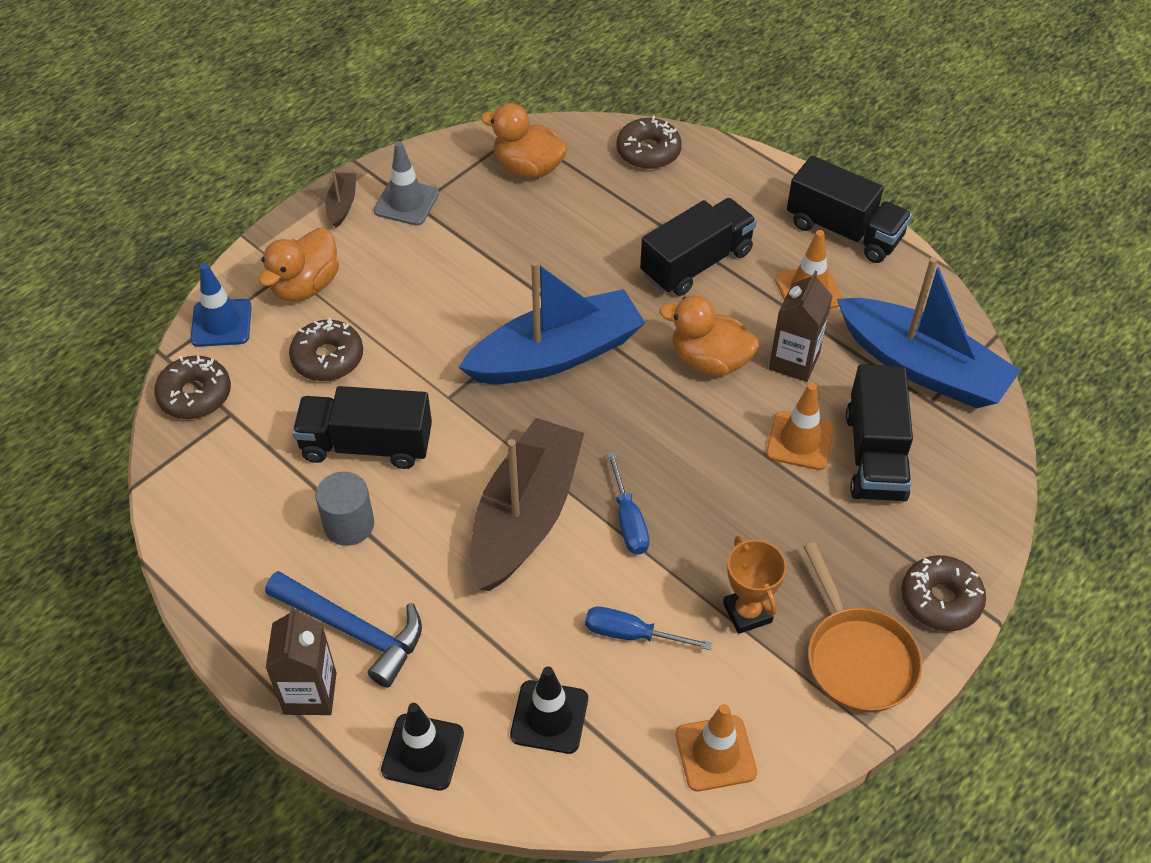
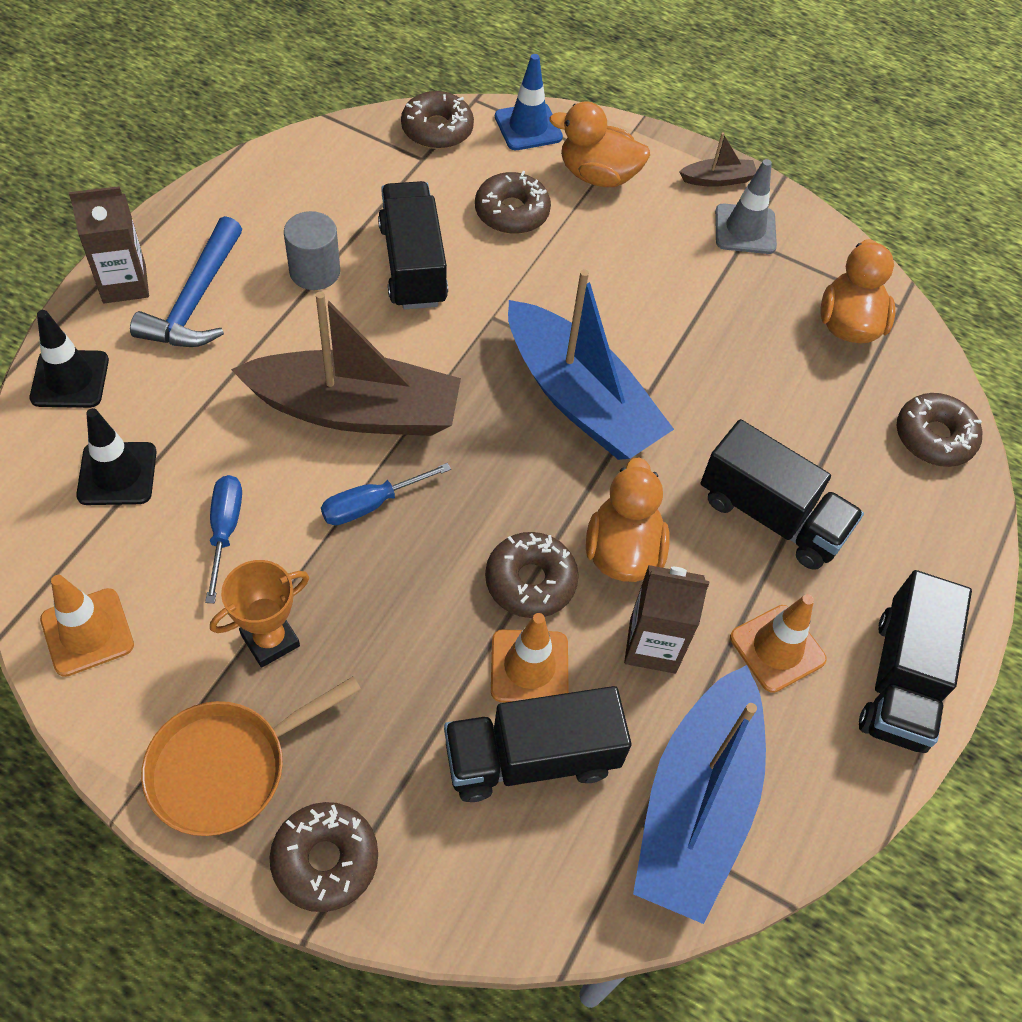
camera: 70 degrees right, 5 degrees up
none -> brown donut [485,532,579,618]

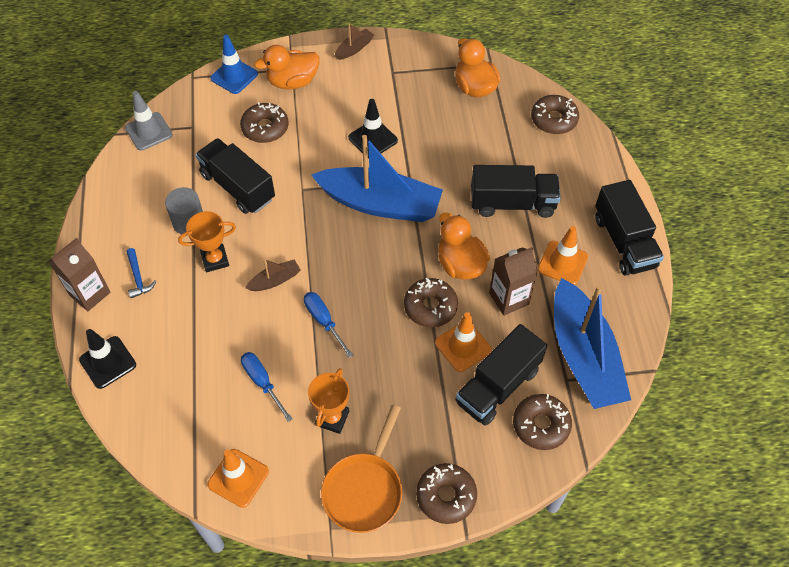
camera: 30 degrees left, 0 degrees up
black traffic cone [76,408,157,505] -> black traffic cone moved to [348,99,398,158]
blue hammer [130,216,242,347] -> blue hammer [127,248,156,298], size x0.52
brown boat [231,292,461,436] -> brown boat [246,259,301,291], size x0.41
blue screwdriver [321,463,451,525] -> blue screwdriver turned 120 degrees clockwise [304,292,354,358]
brown donut [401,91,474,149] -> brown donut moved to [513,394,572,450]
grey traffic cone [715,159,777,254] -> grey traffic cone moved to [125,91,173,151]
none -> orange trophy [178,211,236,272]

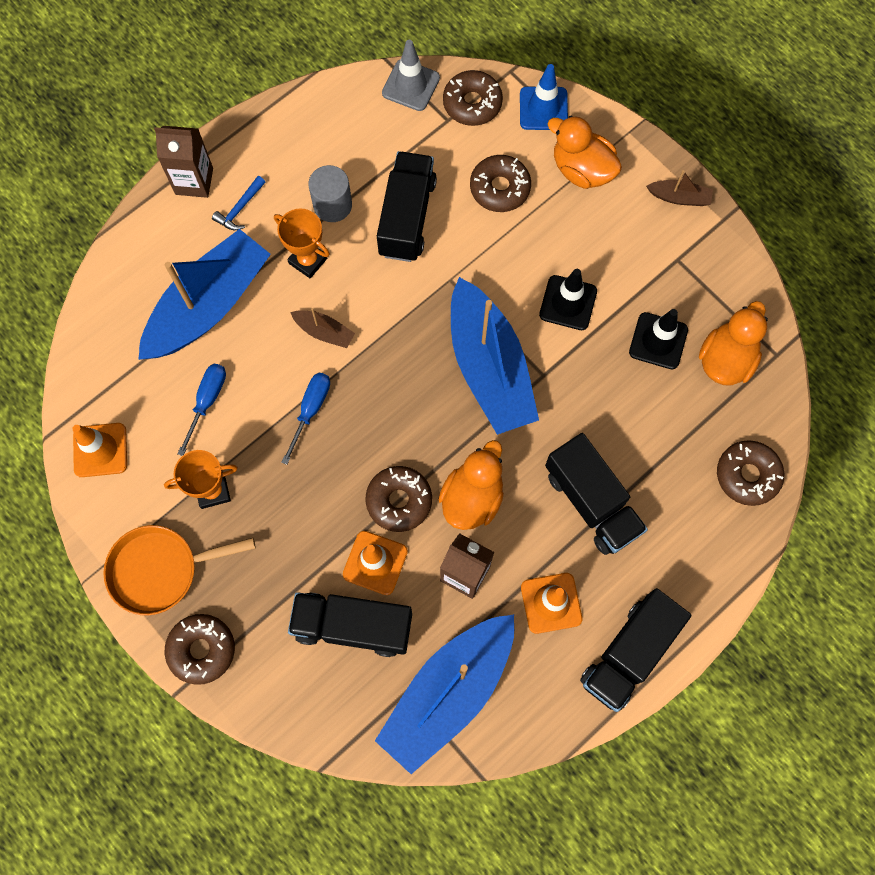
camera: 55 degrees right, 15 degrees up
black traffic cone [79,329,136,389] -> black traffic cone moved to [629,309,688,369]
brown donut [513,394,572,450] -> brown donut moved to [443,70,503,126]
none -> blue boat [138,229,271,360]

